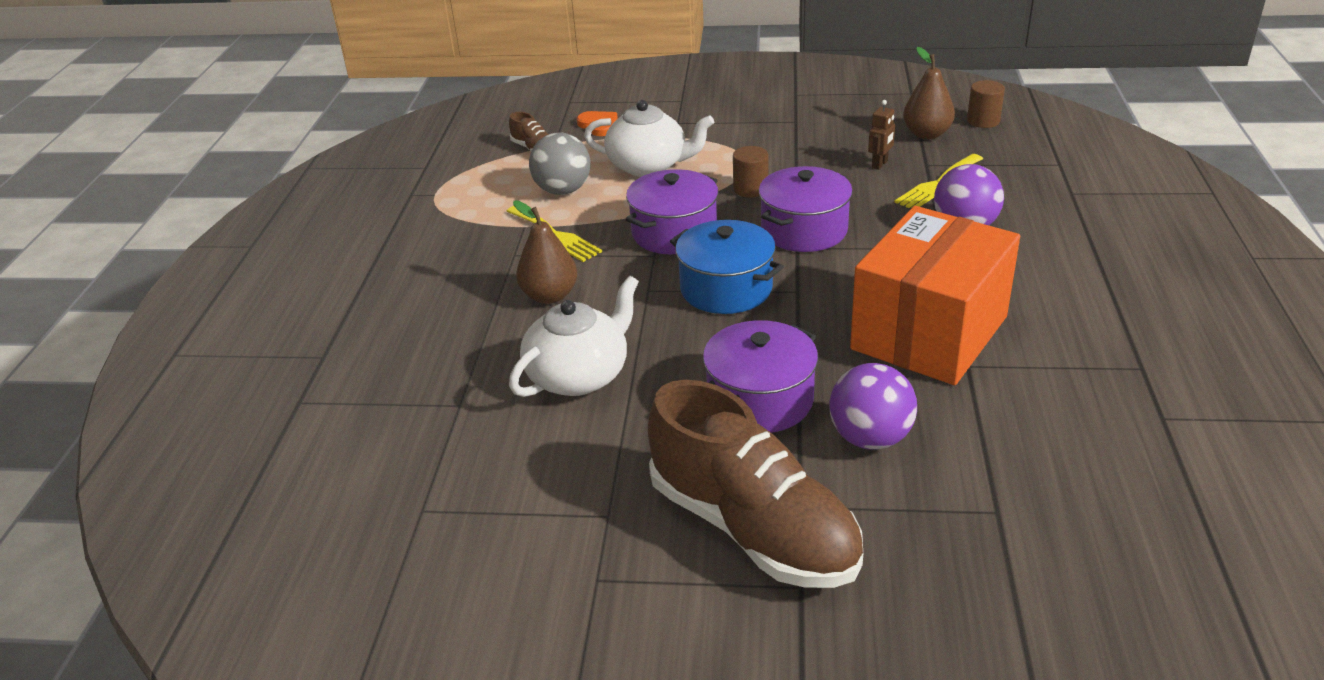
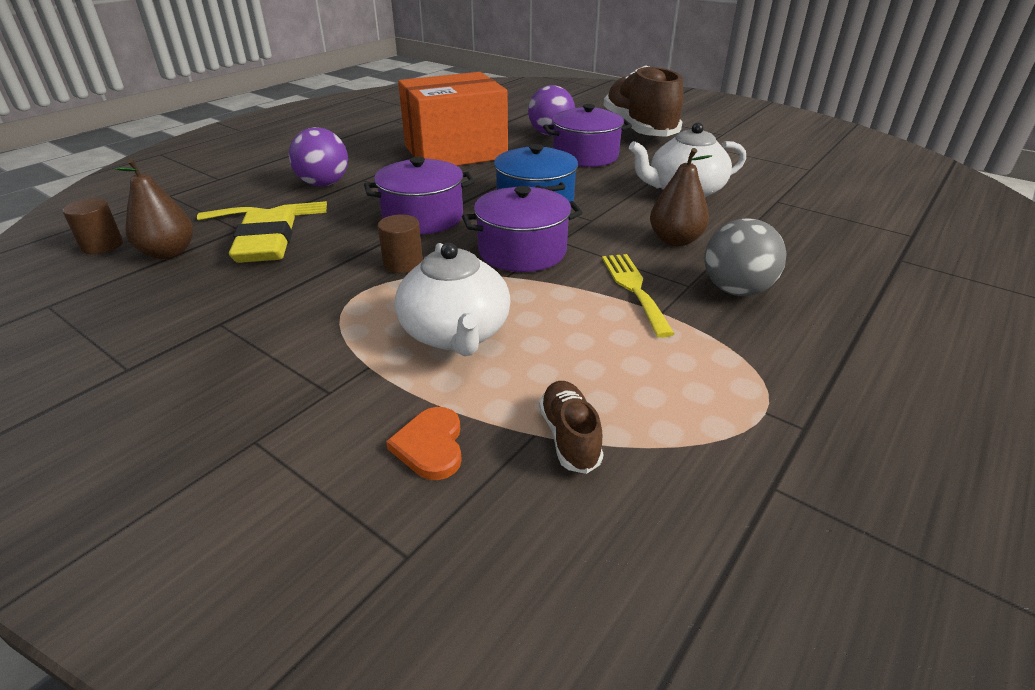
camera: 150 degrees left, 0 degrees up
grey ball [529,132,591,195] -> grey ball moved to [704,218,786,296]
white teapot [584,100,714,177] -> white teapot turned 150 degrees counterclockwise [395,243,511,356]
brown robot [868,100,895,170] -> yellow eraser [229,208,295,263]

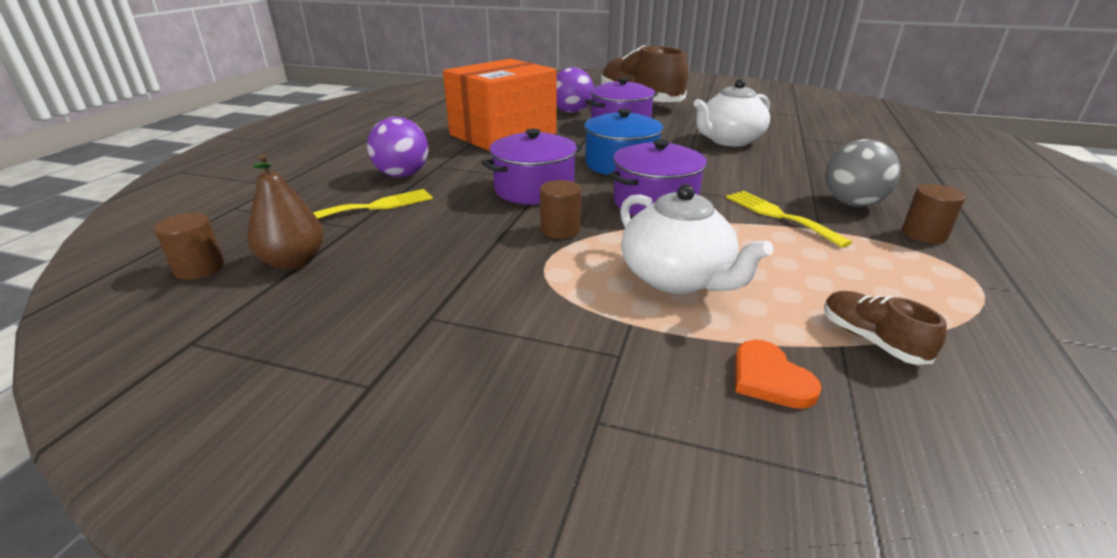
camera: 20 degrees left, 5 degrees down
yellow eraser [229,208,295,263] -> none
brown pear [650,148,712,246] -> none
none -> brown cylinder [902,184,965,244]

